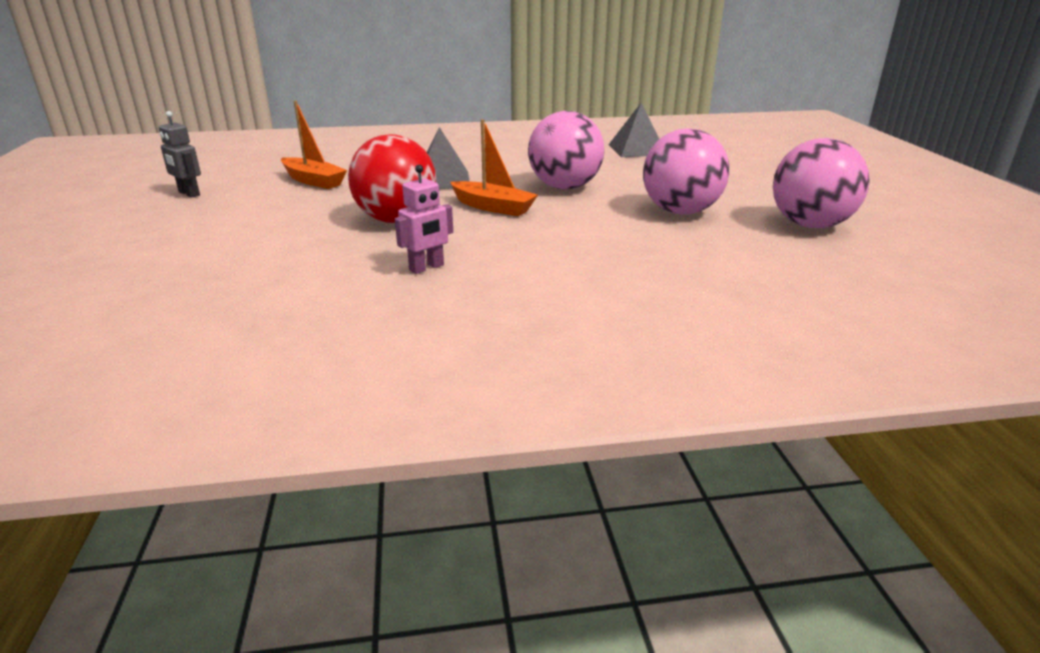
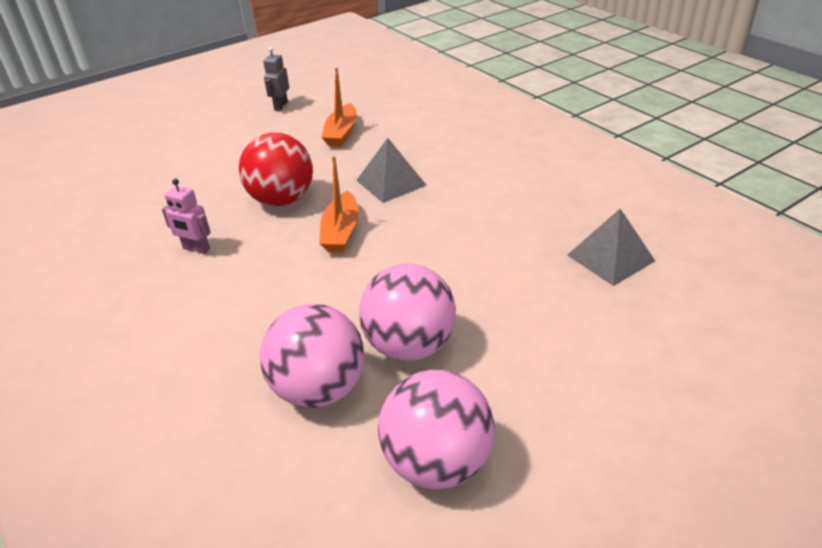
camera: 65 degrees right, 10 degrees up
pink ball [528,111,604,190] -> pink ball moved to [260,304,364,408]

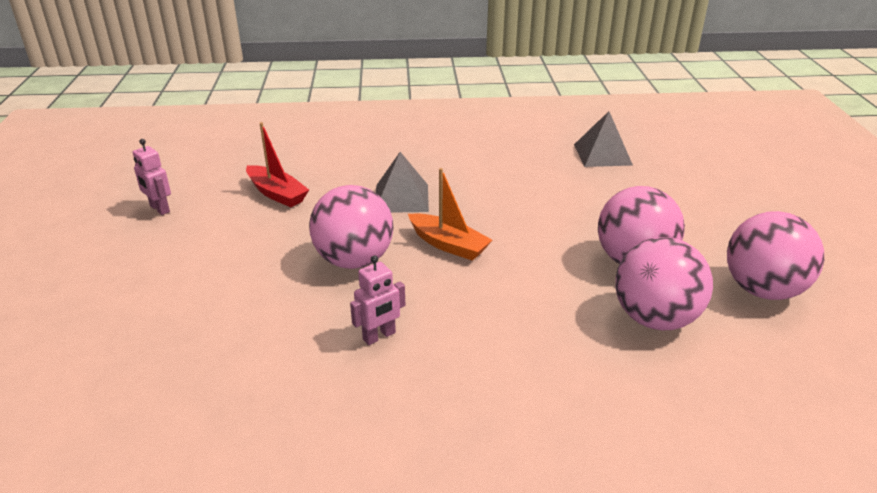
camera: 60 degrees left, 5 degrees down
red ball [239,133,313,206] -> pink ball [309,185,393,269]
grey robot [263,47,289,111] -> pink robot [133,139,171,215]
orange boat [321,67,357,147] -> red boat [246,122,309,207]

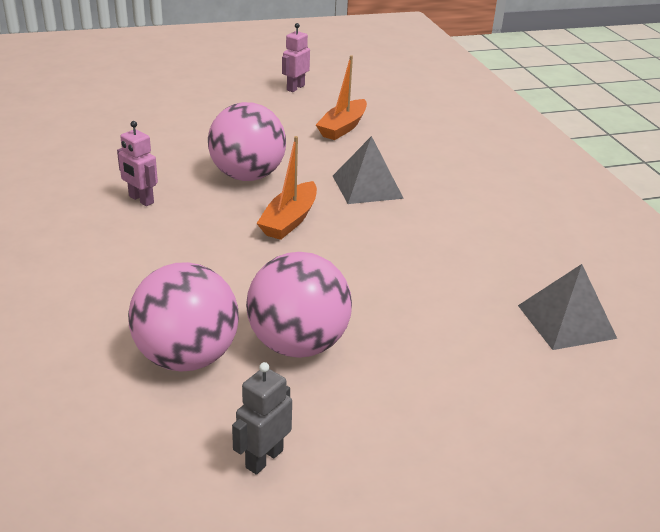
camera: 75 degrees right, 0 degrees up
red boat [246,122,309,207] -> orange boat [316,55,367,140]
pink ball [727,211,824,300] -> grey robot [232,362,292,475]

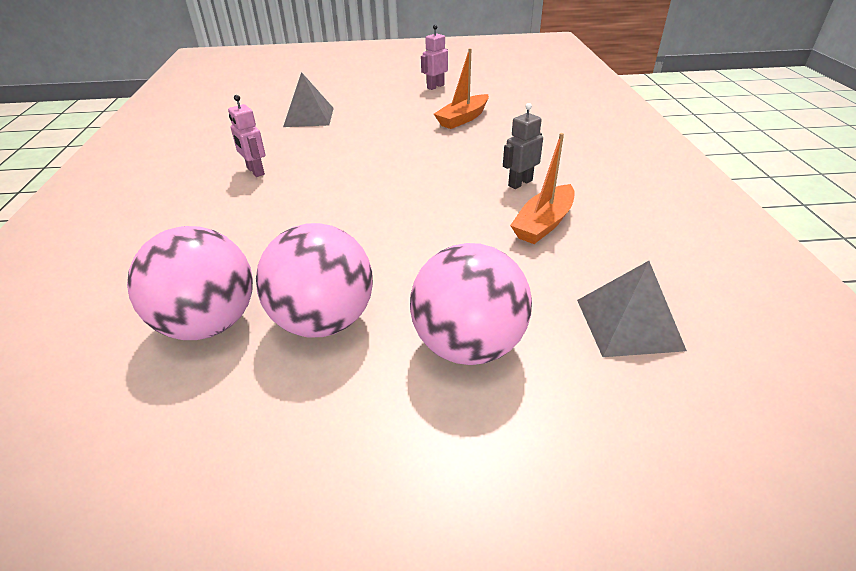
camera: 15 degrees right, 5 degrees up
pink ball [208,102,286,181] -> pink ball moved to [410,243,532,365]
grey robot [232,362,292,475] -> grey robot moved to [503,103,543,189]
orange boat [257,136,317,240] -> orange boat moved to [510,133,575,244]
grey pyramid [333,136,404,204] -> grey pyramid moved to [283,72,334,127]

